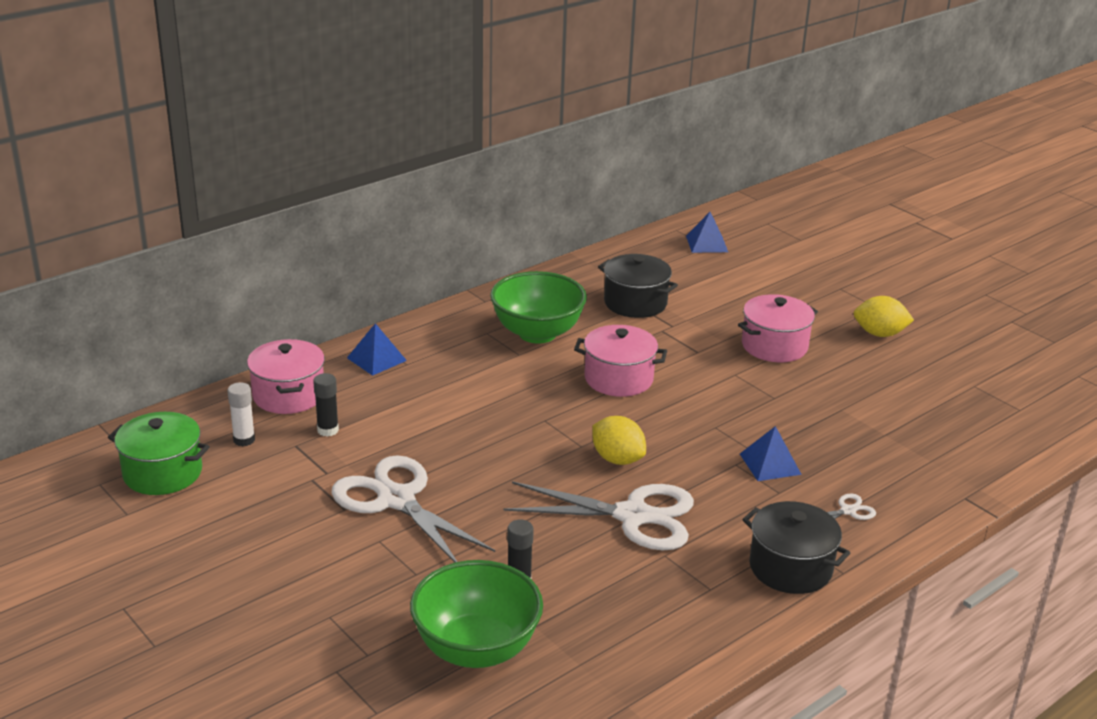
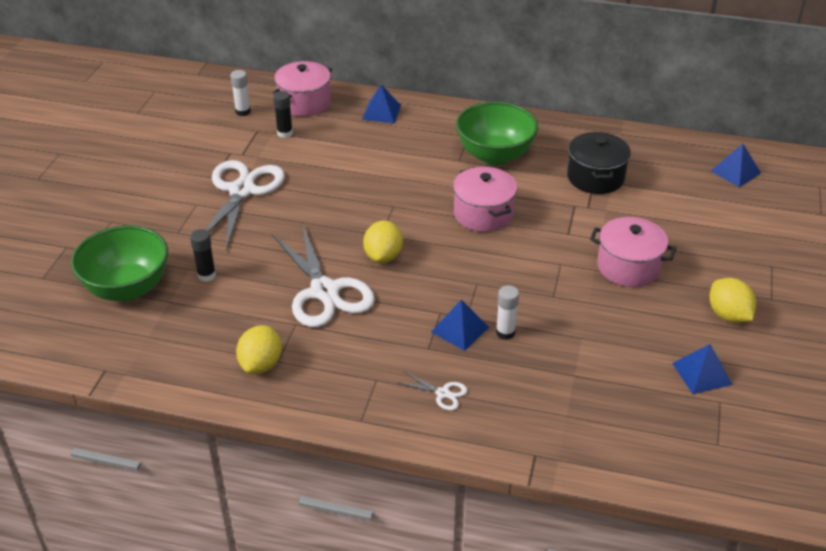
camera: 55 degrees right, 10 degrees up
green pot [108,412,210,495] -> none
black pot [742,501,850,594] -> none
none -> yellow lemon [236,325,282,374]
none -> white glue stick [496,285,519,340]
none -> blue pyramid [672,344,733,394]

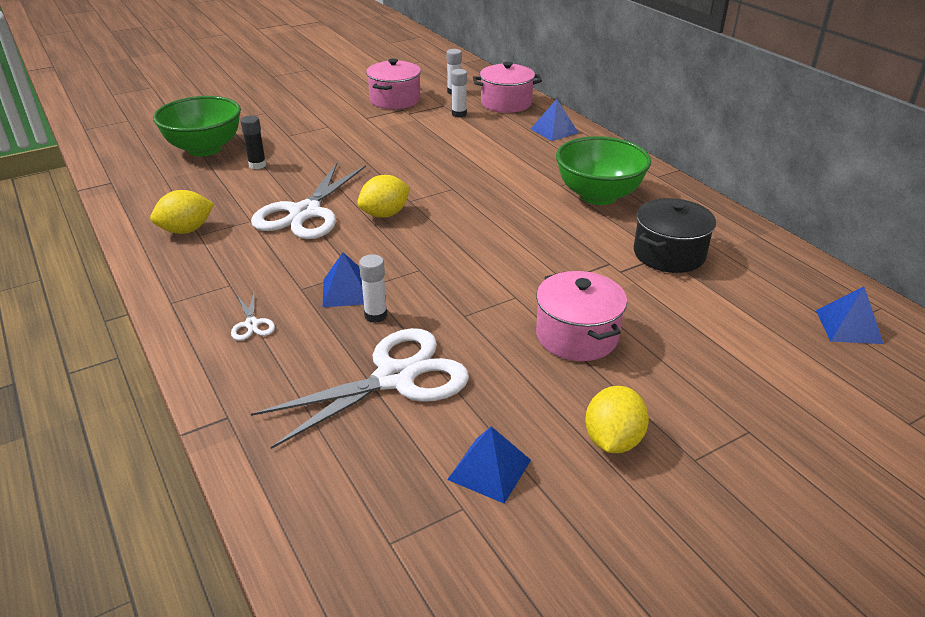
camera: 45 degrees right, 5 degrees down
white scissors [205,160,285,251] -> white scissors moved to [251,328,469,449]
black glue stick [273,91,293,138] -> white glue stick [451,69,467,117]
pink pot [453,167,517,232] -> pink pot moved to [366,59,421,109]

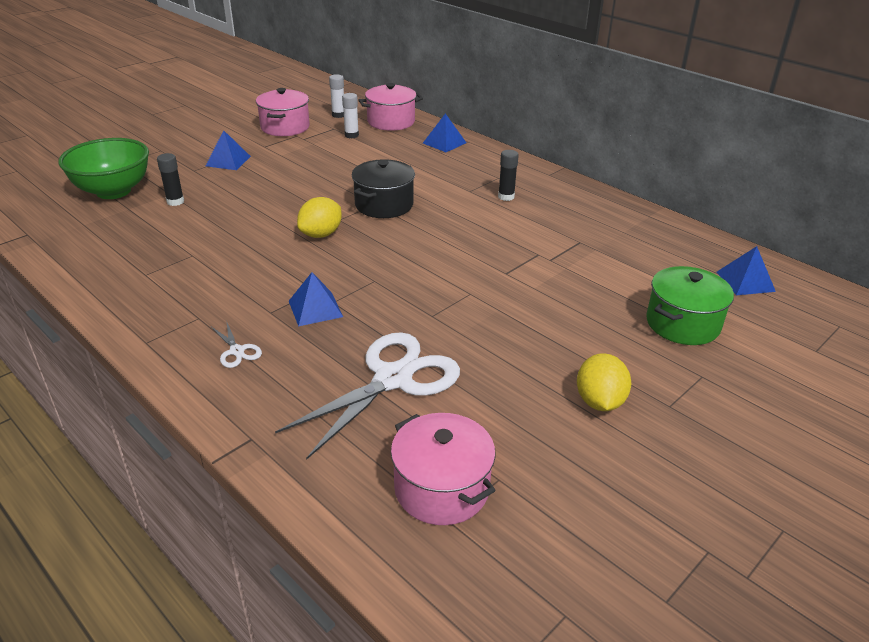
camera: 15 degrees left, 0 degrees up
yellow lemon [150,190,214,234] -> none
white scissors [251,163,366,239] -> none
white glue stick [359,254,387,323] -> none
blue pyramid [447,426,531,504] -> blue pyramid moved to [206,130,251,170]
pink pot [536,271,627,361] -> pink pot moved to [391,413,496,525]
green bowl [556,136,651,205] -> black glue stick [498,150,519,201]
black pot [634,198,716,273] -> black pot moved to [352,159,415,218]
none -> green pot [646,266,734,345]

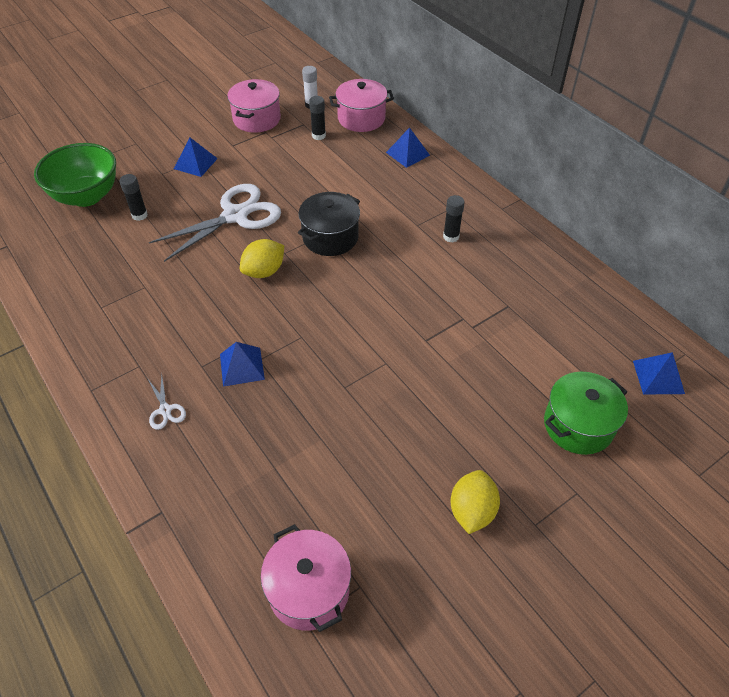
camera: 10 degrees right, 15 degrees up
white scissors [275,332,460,460] -> white scissors moved to [149,184,281,262]
white glue stick [342,93,359,138] -> black glue stick [309,96,326,140]

